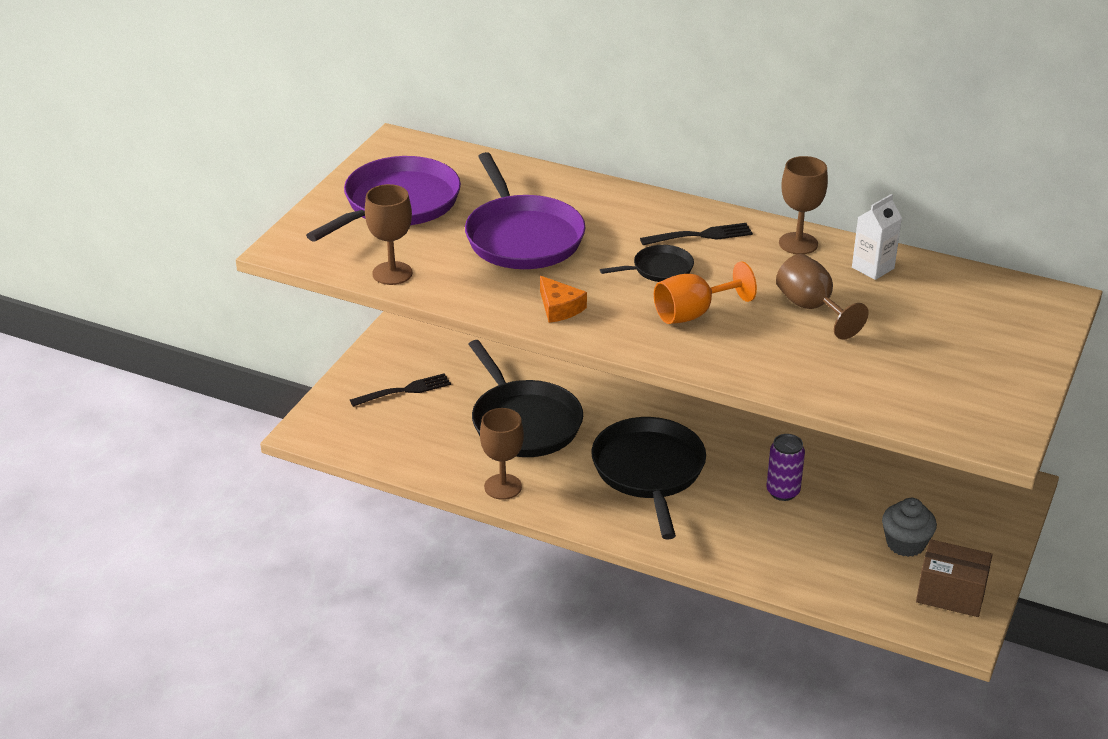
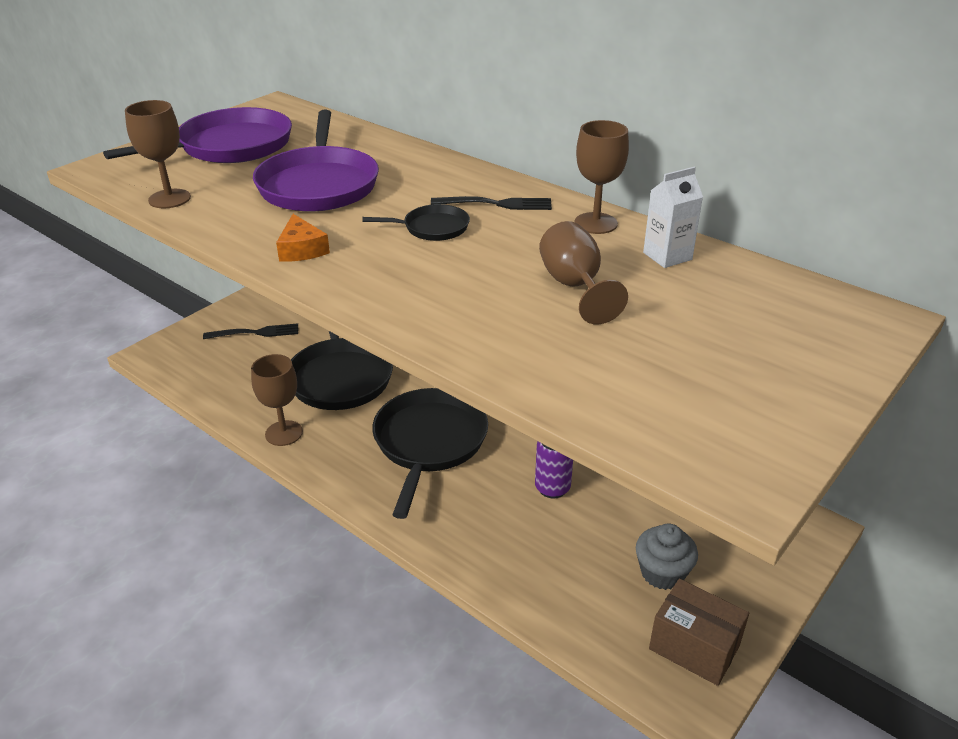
camera: 15 degrees right, 0 degrees up
orange goblet [654,261,757,324] -> none

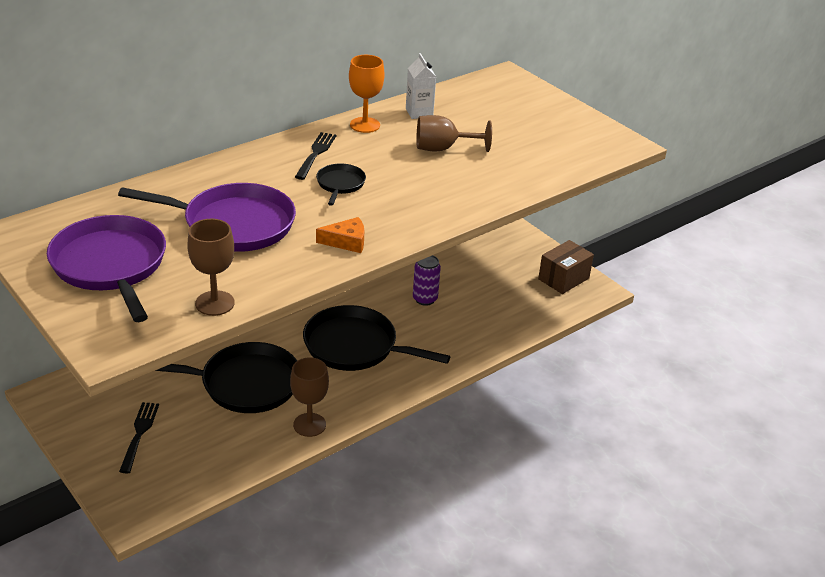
camera: 80 degrees left, 0 degrees up
brown goblet [575,120,629,234] -> orange goblet [349,55,384,133]
grey cupcake [636,524,698,590] -> none

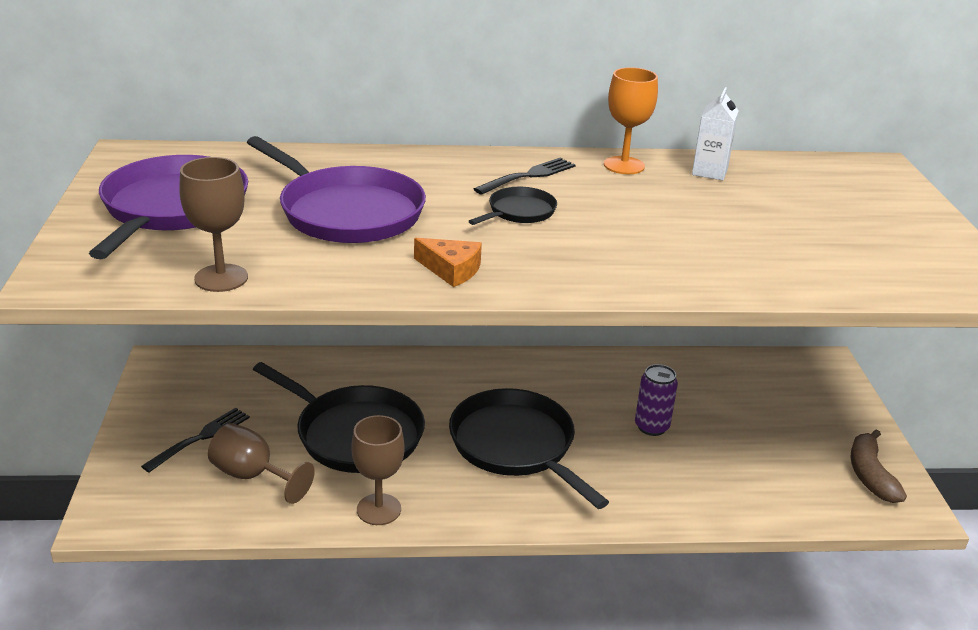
camera: 35 degrees right, 5 degrees down
brown goblet [416,115,492,152] -> brown goblet moved to [208,423,315,504]
brown box [538,240,594,294] -> brown banana [850,429,907,503]

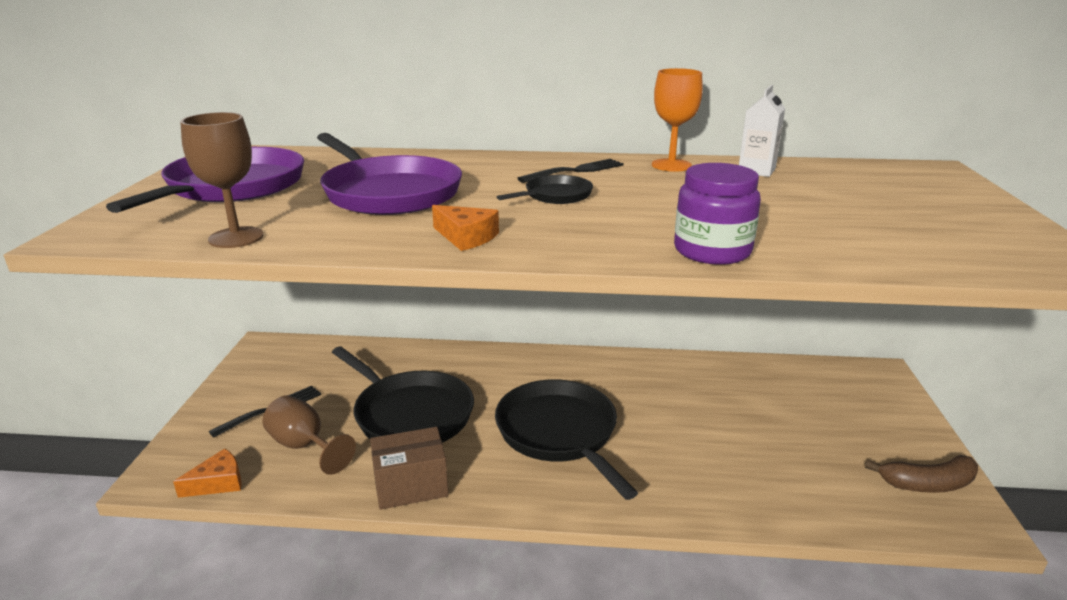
camera: 10 degrees right, 5 degrees down
brown goblet [352,415,405,525] -> brown box [370,427,449,510]
purple can [635,364,678,436] -> none
brown banana [850,429,907,503] -> brown banana turned 105 degrees counterclockwise [865,455,978,493]
none -> orange cheese [173,448,242,498]
none -> purple jar [674,163,761,265]

